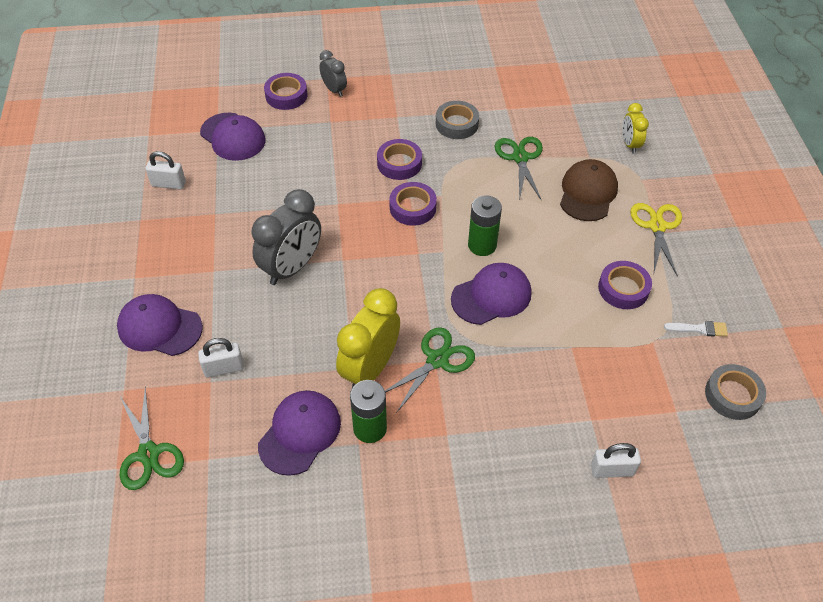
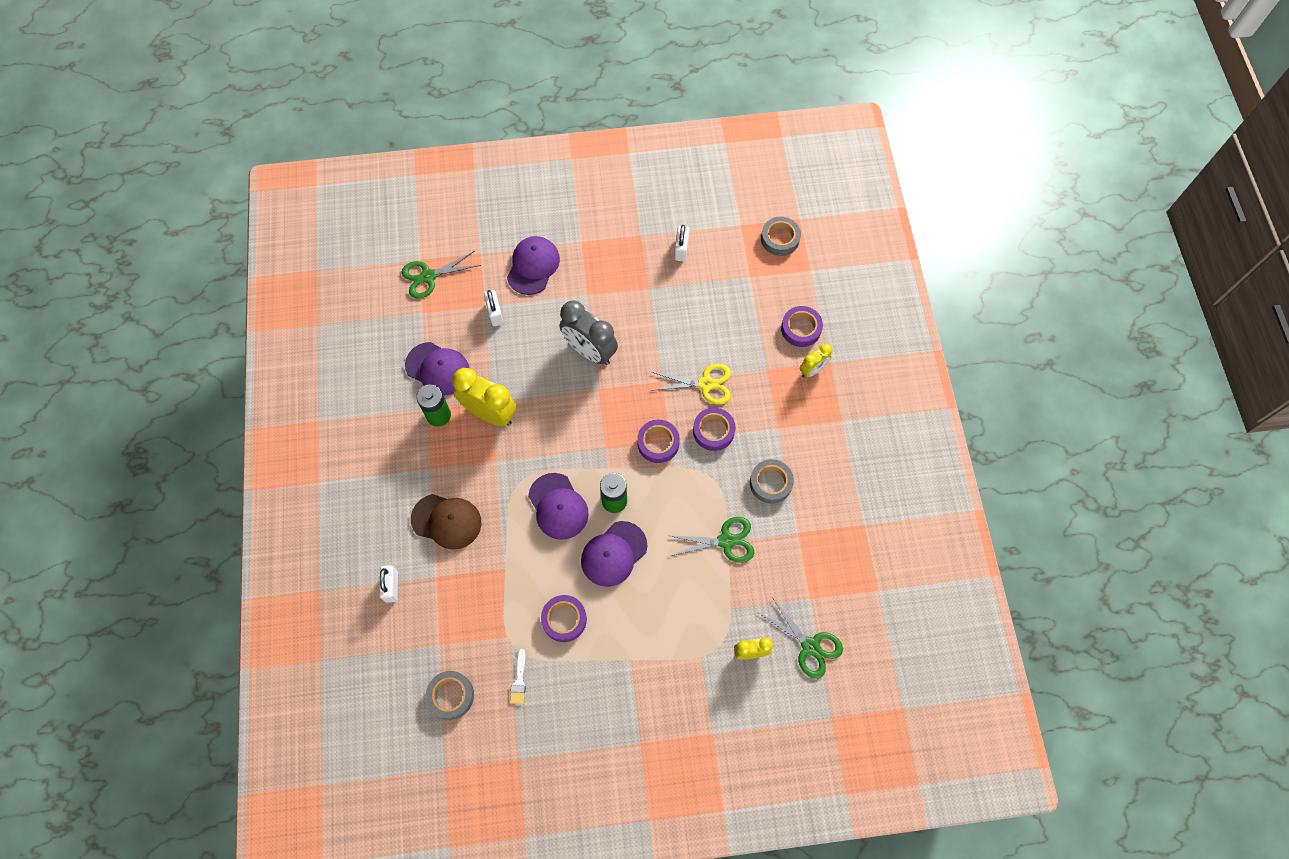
camera: 90 degrees right, 15 degrees up
purple cap [200,113,266,161] -> purple cap moved to [581,521,647,587]
grey clock [319,50,347,97] -> yellow clock [800,344,832,378]
green scissors [385,327,475,413] -> green scissors moved to [759,597,843,679]
brown cap [560,159,618,221] -> brown cap moved to [411,494,482,550]
yellow scissors [630,203,682,276] -> yellow scissors moved to [651,364,731,405]
none -> grey tape [761,217,801,256]

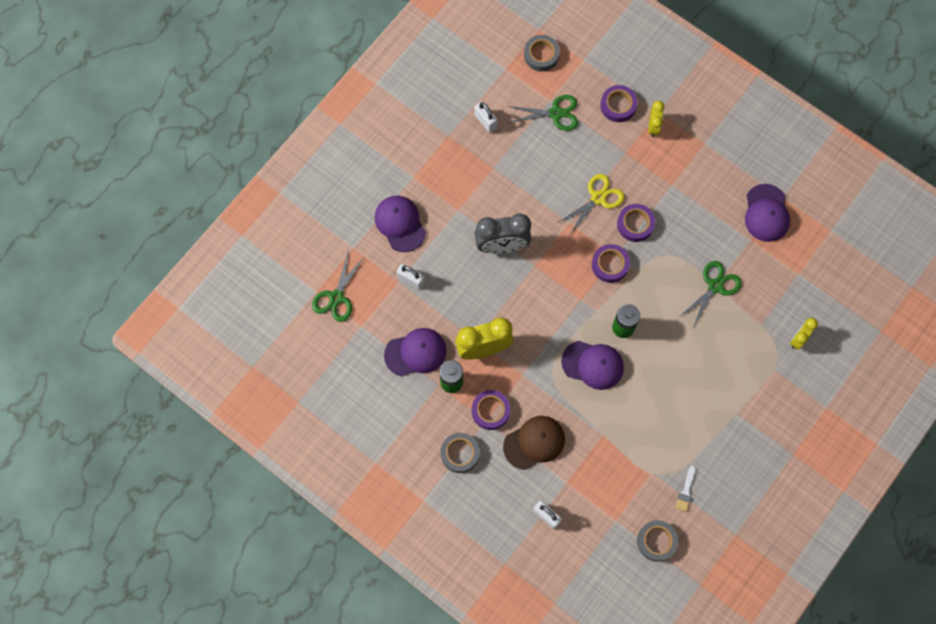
camera: 45 degrees left, 5 degrees up
white brush [510,649,526,705] -> white brush turned 60 degrees clockwise [675,466,696,512]
purple tape [541,595,587,642] -> purple tape moved to [472,390,510,430]
purple cap [581,521,647,587] -> purple cap moved to [745,184,790,242]
grey tape [750,459,794,504] -> grey tape moved to [441,433,480,473]
green scissors [759,597,843,679] -> green scissors moved to [508,95,578,131]

